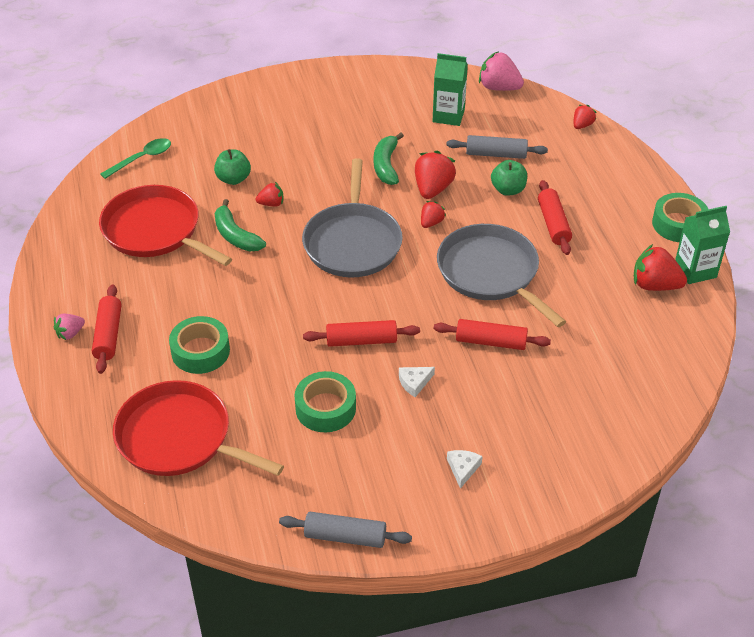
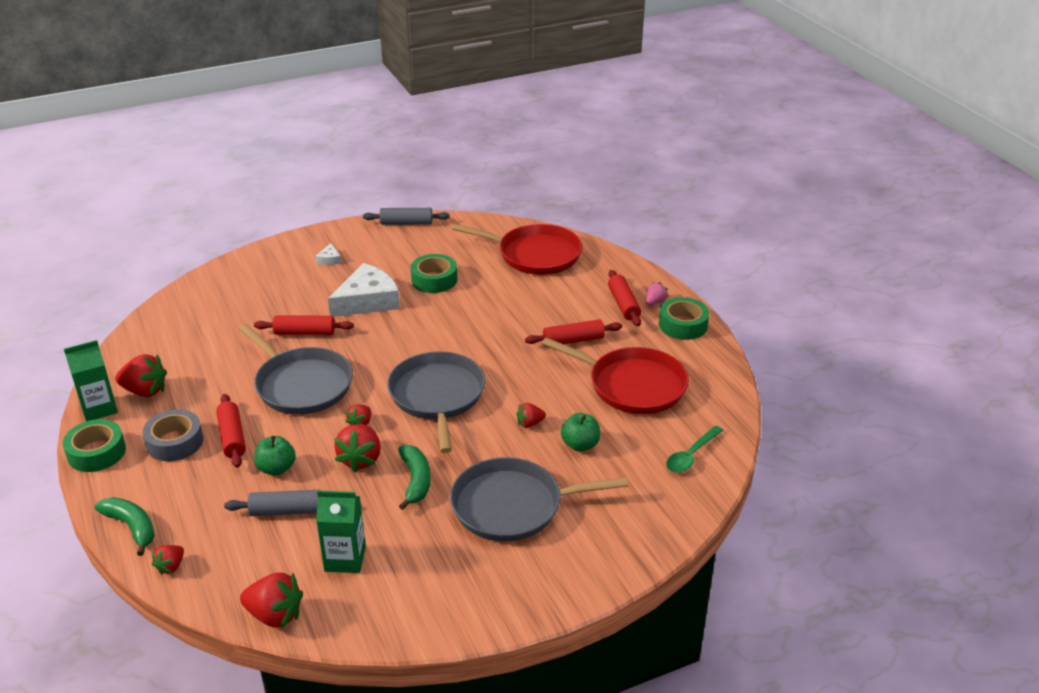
camera: 170 degrees right, 10 degrees down
green tape [169,316,230,374] -> green tape moved to [659,297,709,340]
green banana [214,199,266,252] -> green banana moved to [95,497,155,556]
red rolling pin [303,320,420,347] -> red rolling pin moved to [525,319,622,344]
white cheese [399,367,435,397] -> white cheese [328,263,400,317], size x2.40
pink strawberry [479,51,524,91] -> red strawberry [240,573,303,629]
none -> grey tape [142,409,203,461]
none -> grey pan [450,457,628,541]

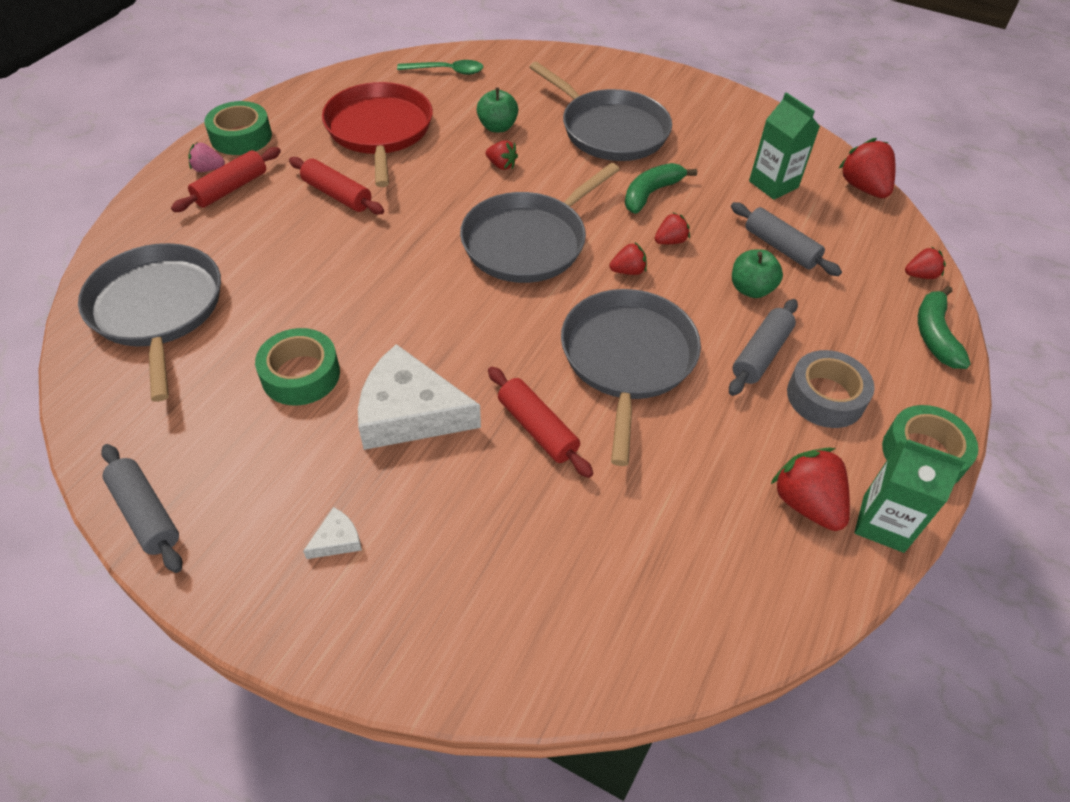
camera: 130 degrees left, 15 degrees up
red rolling pin [216,394,246,468] -> grey rolling pin [729,299,798,396]
red strawberry [334,424,381,473] -> red strawberry [655,212,690,244], size x0.57
red pan [453,224,582,275] -> grey pan [78,243,221,402]

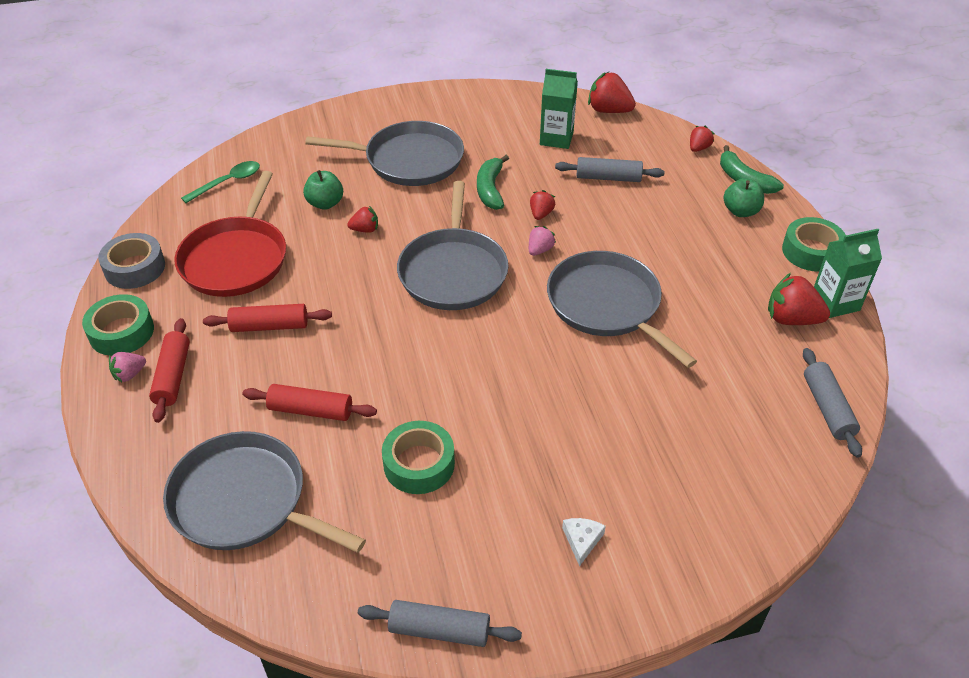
camera: 40 degrees left, 5 degrees down
red pan [322,82,433,187] -> red pan turned 120 degrees counterclockwise [174,171,286,297]
white cheese [358,344,481,450] -> none
red rolling pin [488,367,593,478] -> red rolling pin moved to [242,384,377,421]
red strawberry [609,243,647,275] -> pink strawberry [529,226,556,256]
grey rolling pin [729,299,798,396] -> grey rolling pin moved to [803,348,862,458]
green apple [732,249,783,298] -> green apple moved to [723,178,764,217]
grey tape [787,350,875,428] -> grey tape moved to [98,233,165,289]

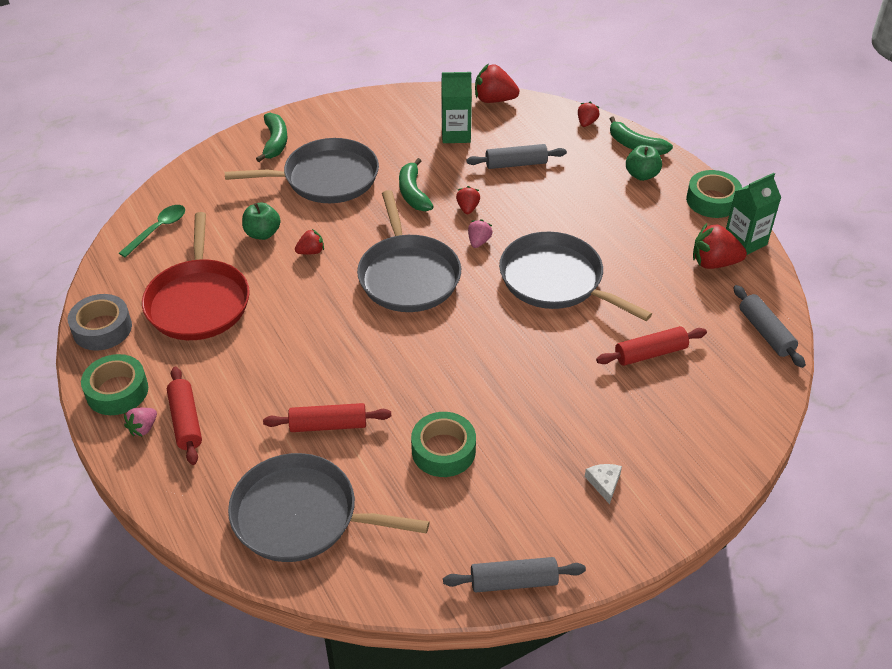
camera: 15 degrees left, 0 degrees up
red rolling pin [203,304,332,332] -> red rolling pin moved to [596,326,707,366]
none -> green banana [256,113,288,162]

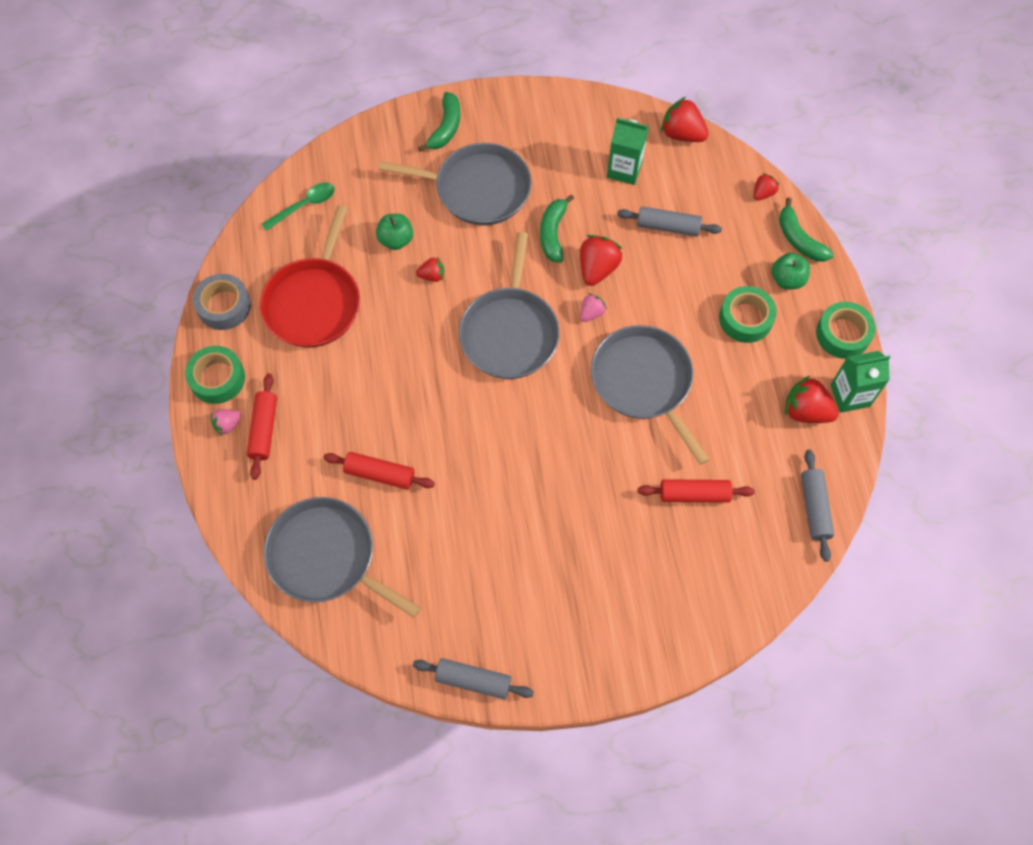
camera: 20 degrees right, 20 degrees up
green tape [411,412,476,477] -> green tape moved to [719,286,777,343]
red strawberry [456,186,480,214] -> red strawberry [580,235,623,286], size x1.76
white cheese [585,464,622,504] -> none

